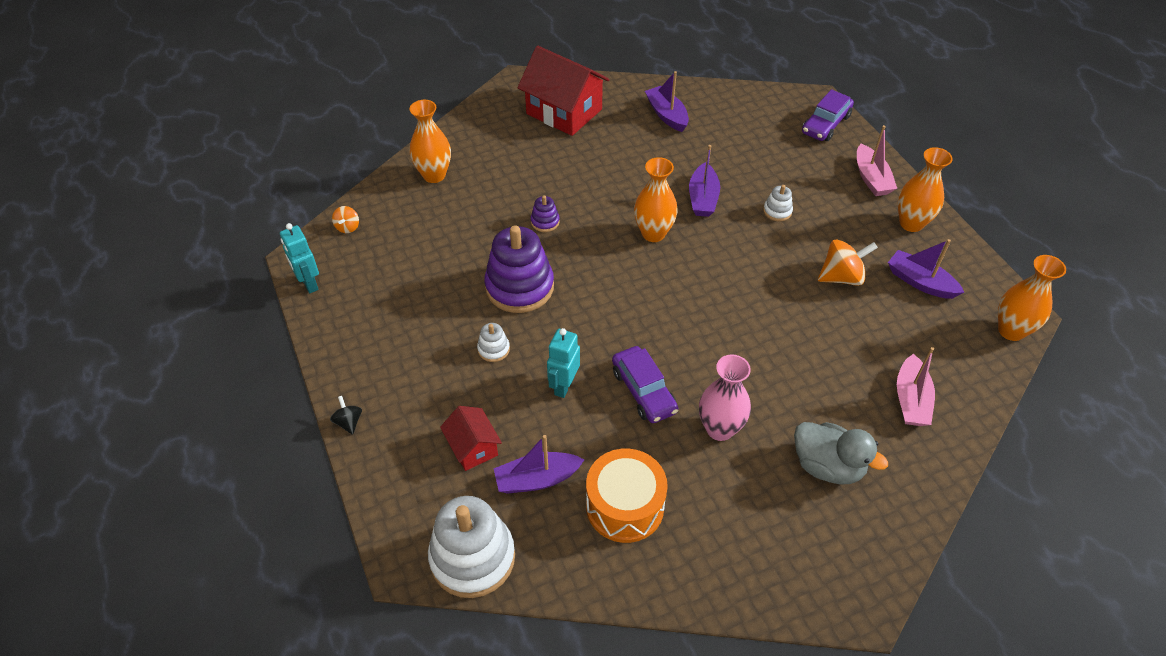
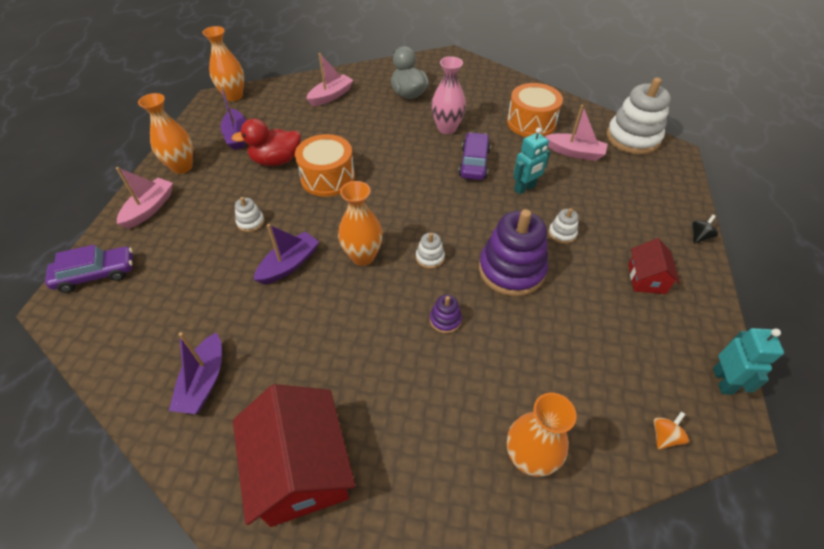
camera: 145 degrees left, 0 degrees up
black spinning top [330,396,362,435] -> black spinning top turned 150 degrees counterclockwise [691,215,718,244]
red house [440,406,502,471] -> red house moved to [628,238,680,294]
purple boat [494,435,584,494] -> pink boat [545,105,608,161]
orange spinning top [818,240,878,286] -> red duck [232,118,301,166]
none -> orange drum [295,134,355,197]
none -> white stacking toy [416,233,445,269]

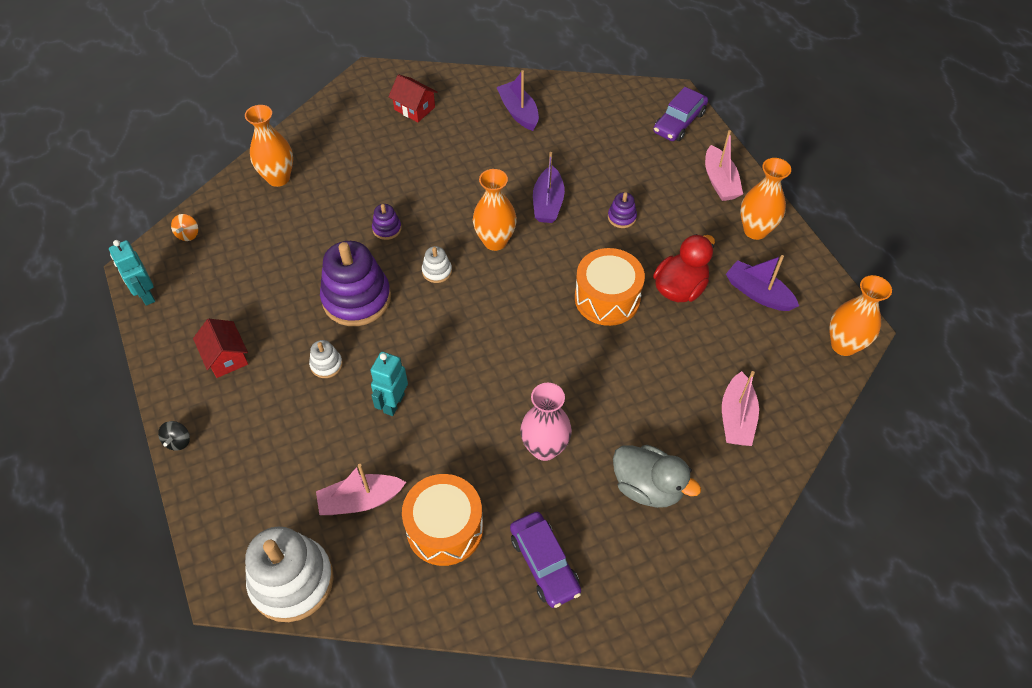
camera: 145 degrees right, 5 degrees up
red house [233,384,355,527] -> red house [388,74,437,122], size x0.53
white stacking toy [235,197,265,232] -> purple stacking toy [608,192,637,228]
purple car [459,132,491,180] -> purple car moved to [510,512,581,608]

